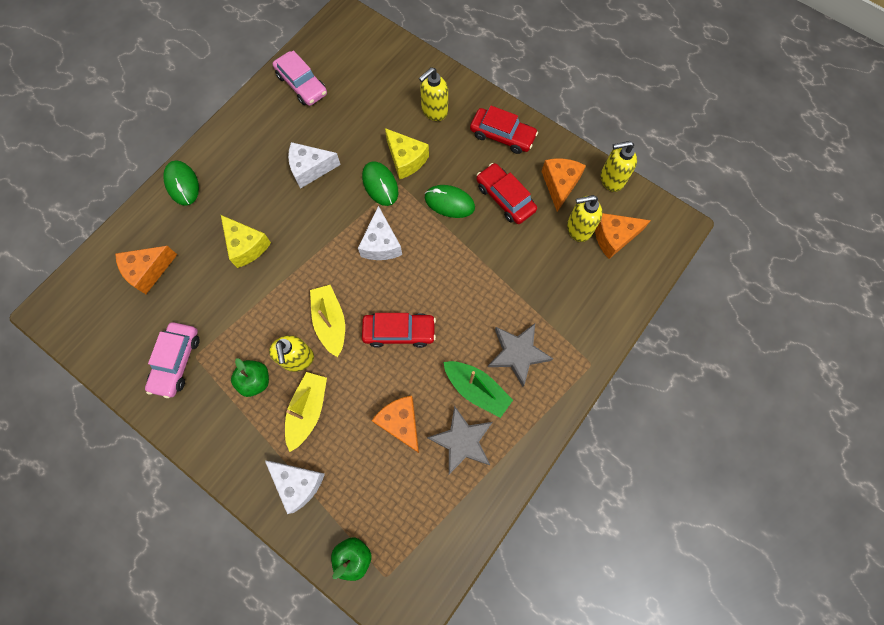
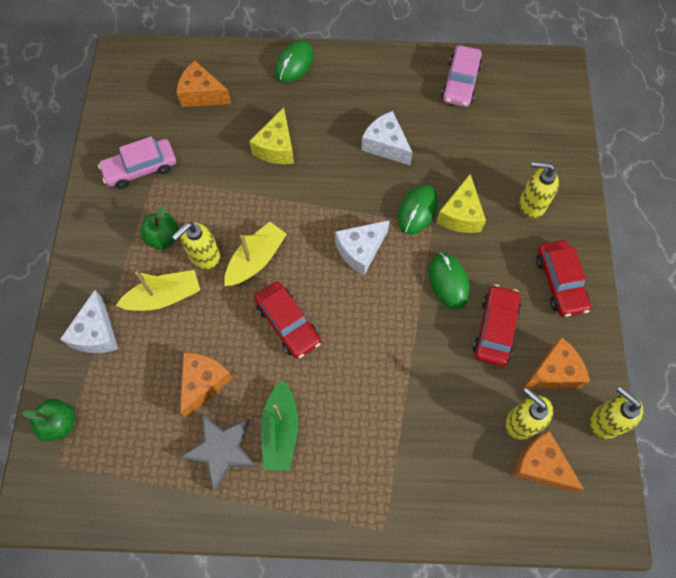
camera: 55 degrees right, 5 degrees down
grey star [488,323,553,387] -> none

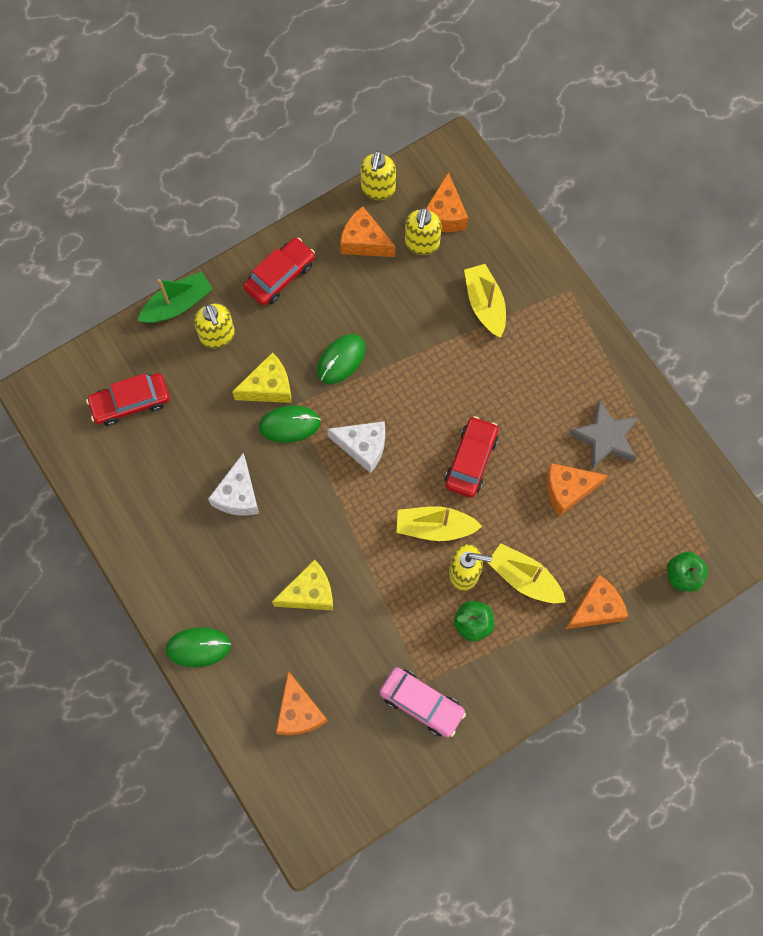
camera: 125 degrees left, 5 degrees up
white cheese [60,290,118,353] -> orange cheese [565,575,628,629]
green boat [261,380,299,471] -> green boat moved to [137,272,213,323]
pink car [441,45,482,107] -> none
red car [473,284,521,367] -> red car moved to [86,373,170,426]
none -> yellow boat [464,264,506,338]

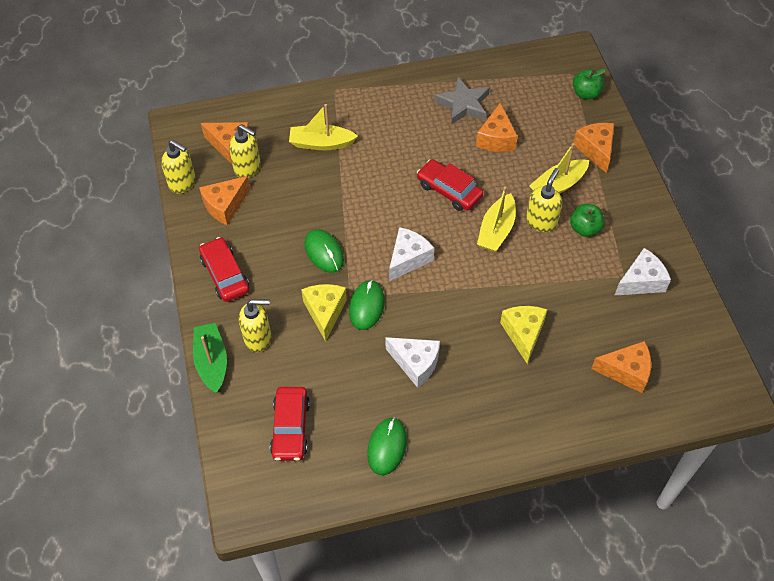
camera: 70 degrees left, 15 degrees down
green mouse [165,627,231,667] -> green mouse moved to [367,417,407,475]
pink car [380,667,466,738] -> white cheese [614,248,671,296]

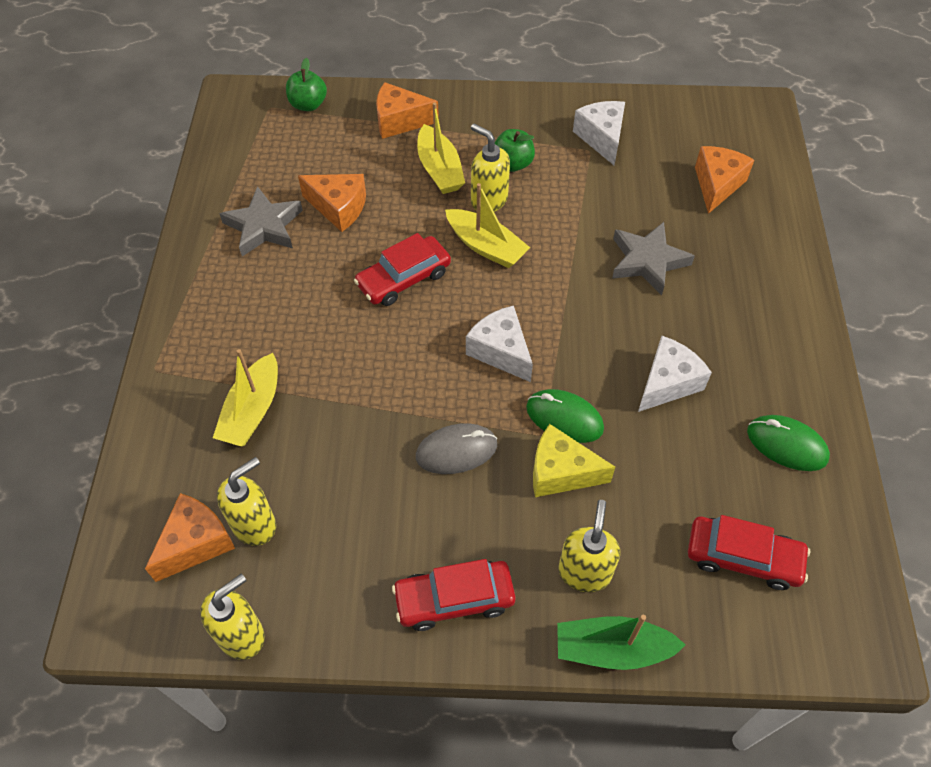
camera: 75 degrees left, 0 degrees up
orange cheese [199,176,250,226] -> none
green mouse [304,229,344,273] -> grey mouse [416,423,497,474]
yellow cheese [500,306,548,364] -> grey star [612,222,695,295]

